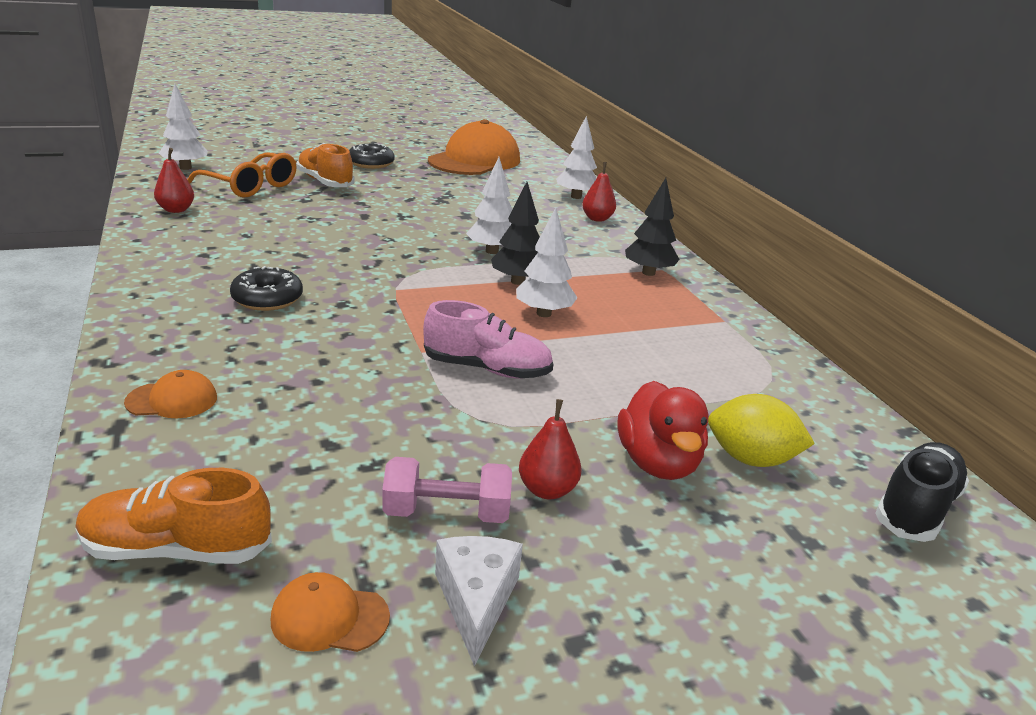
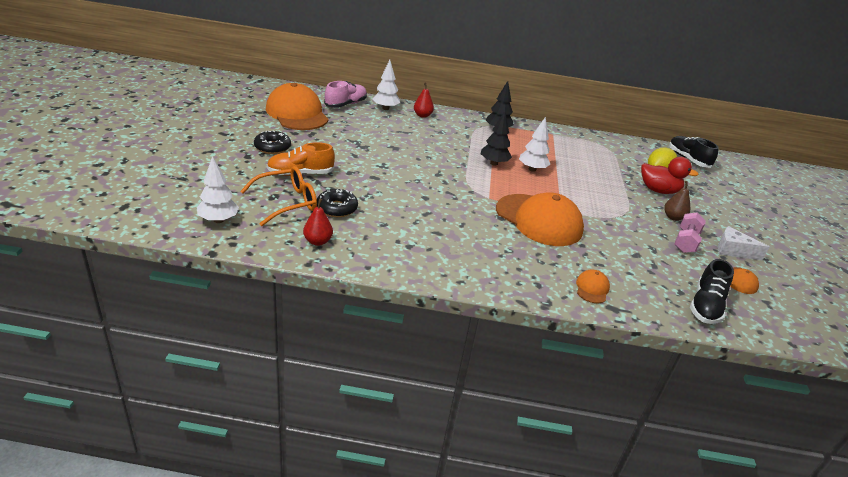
camera: 65 degrees left, 5 degrees up
orange shoe [76,468,272,564] -> black shoe [690,259,734,324]
black donut [230,266,303,311] -> black donut moved to [317,189,358,217]
pink shoe [423,300,554,379] -> pink shoe moved to [324,81,367,108]
white tree [466,157,513,254] -> none
red pear [519,399,582,499] -> brown pear [664,181,690,221]
none -> orange cap [496,192,584,246]

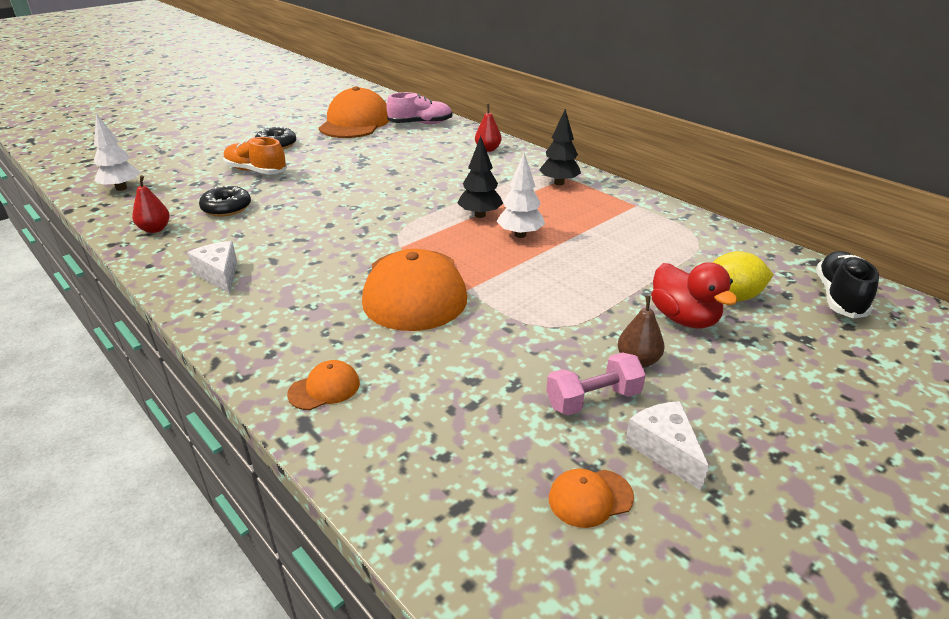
camera: 45 degrees right, 0 degrees up
orange glasses [240,166,317,226] -> none
white tree [373,60,400,110] -> none
black shoe [690,259,734,324] -> none
none -> white cheese [187,241,237,294]

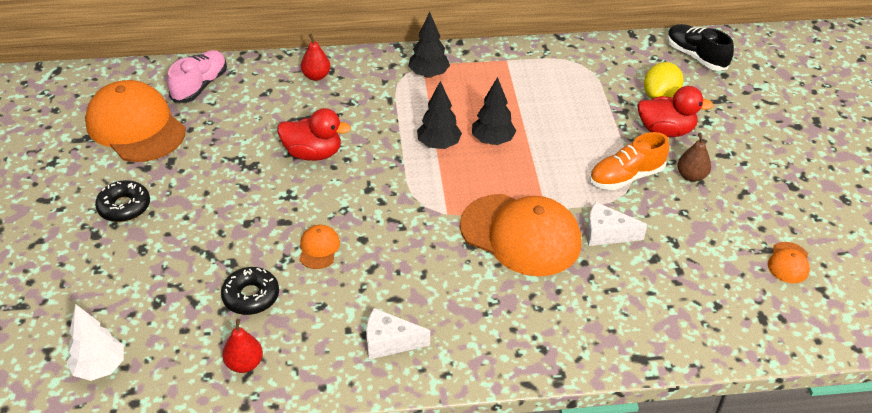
camera: 55 degrees left, 10 degrees up
orange shoe [223,137,287,175] -> orange shoe moved to [589,132,669,190]
orange cap [287,360,360,410] -> orange cap moved to [300,225,340,269]
white tree [497,153,545,238] -> black tree [472,77,516,145]
pink dumbbell [546,352,646,416] -> none
white cheese [625,401,709,491] -> white cheese moved to [587,202,648,246]
none -> red duck [277,108,351,161]

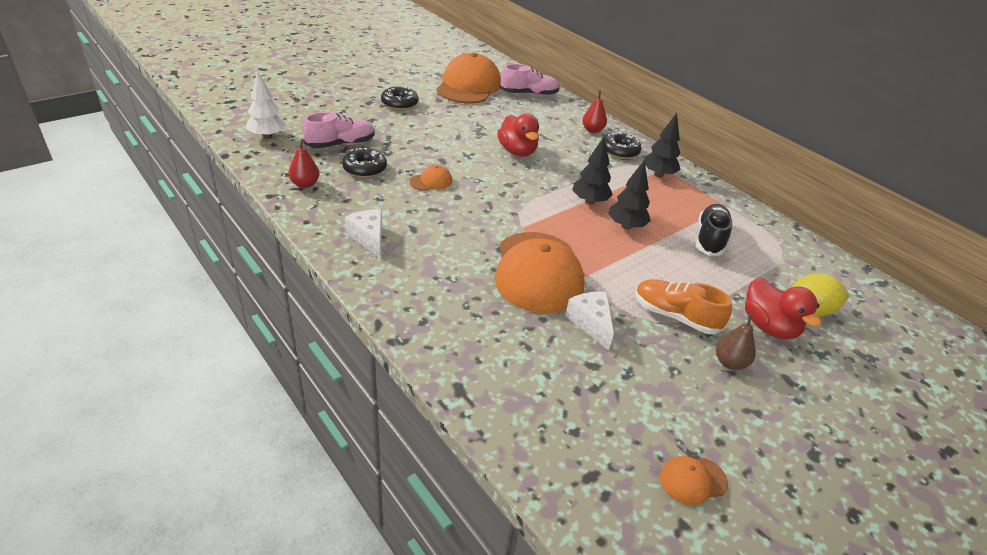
camera: 55 degrees right, 5 degrees down
black shoe [667,24,734,71] -> black shoe moved to [696,204,732,256]
none -> pink shoe [302,112,375,149]
none -> black donut [605,132,641,159]

